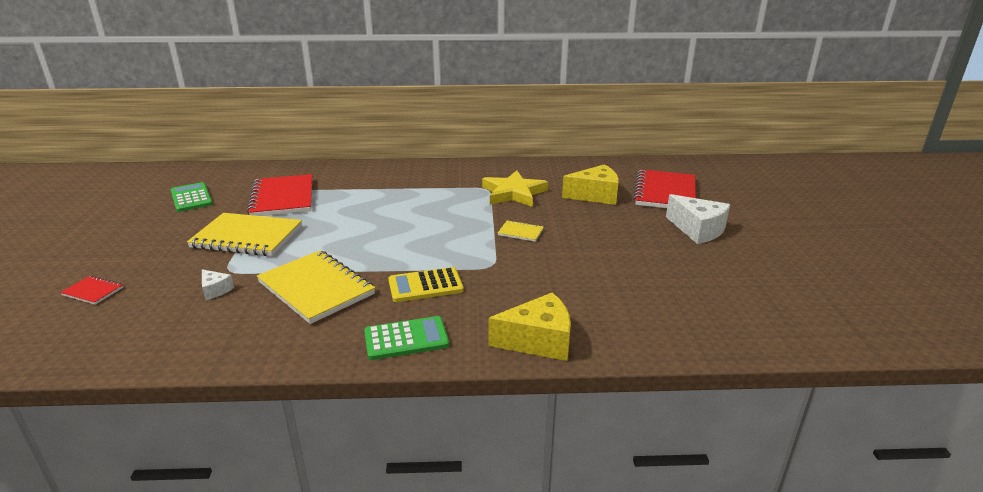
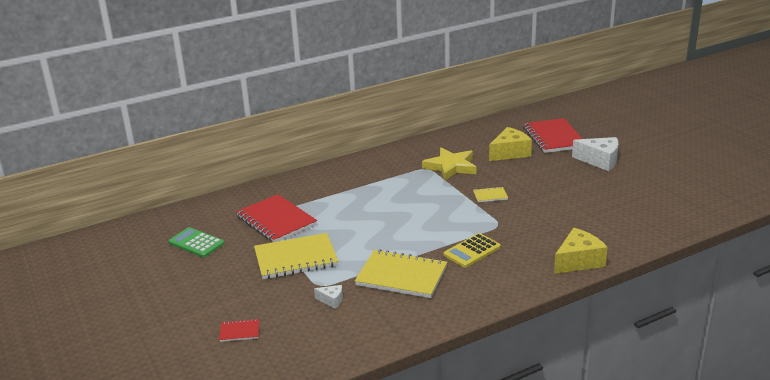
camera: 25 degrees left, 0 degrees up
green calculator [364,316,449,360] -> none

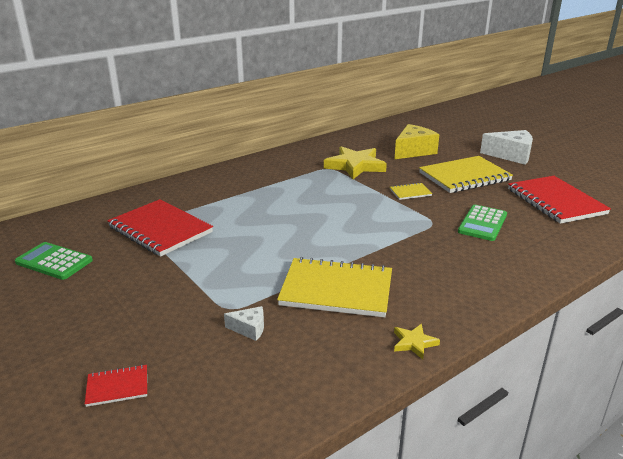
camera: 10 degrees left, 0 degrees up
yellow notebook [254,233,338,279] -> yellow notebook moved to [419,156,513,193]
yellow calculator [444,233,501,268] -> none
red notebook [524,118,583,153] -> red notebook moved to [508,176,611,224]
yellow cheese [554,228,608,274] -> none
none -> yellow star [394,324,440,359]
none -> green calculator [458,205,507,241]

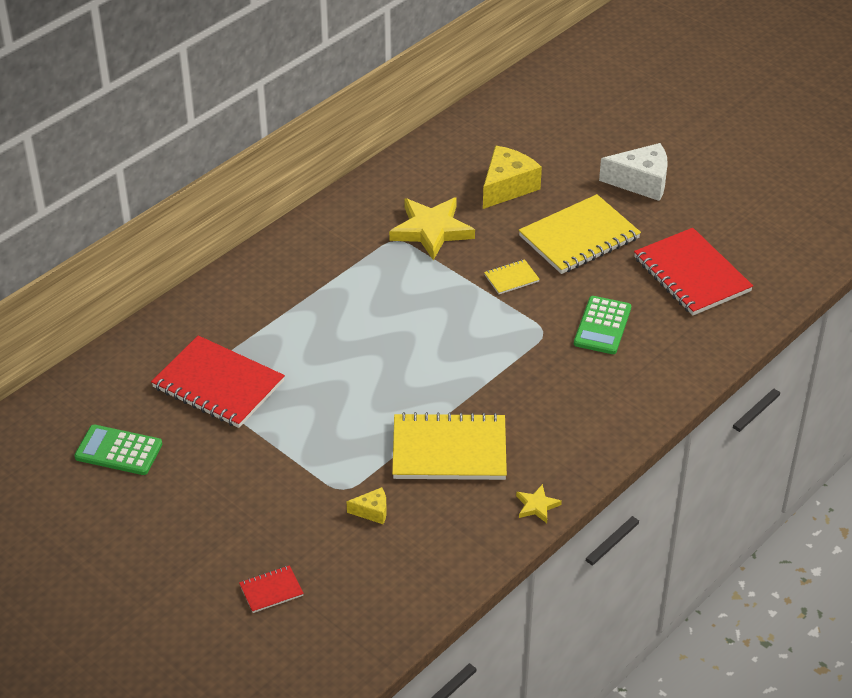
camera: 10 degrees left, 15 degrees up
white cheese [224,306,264,341] -> yellow cheese [346,487,387,524]

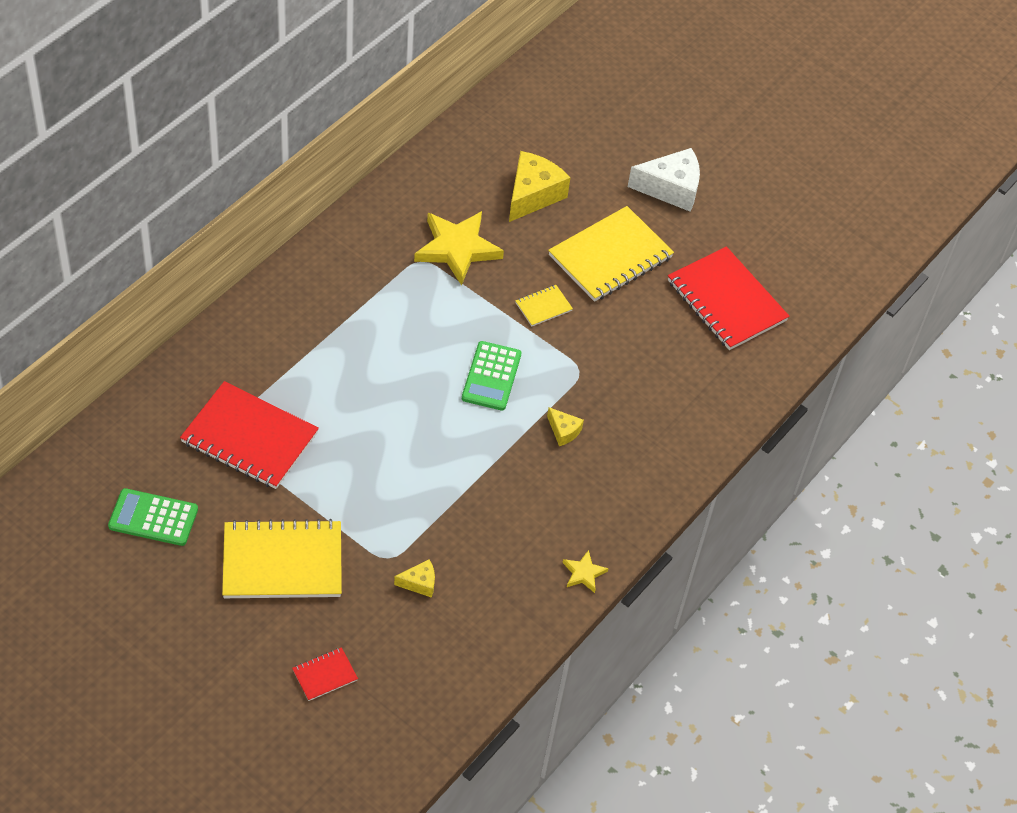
camera: 10 degrees left, 10 degrees up
yellow notebook [392,412,507,480] -> yellow notebook moved to [222,519,342,598]
green calculator [574,296,631,354] -> green calculator moved to [462,341,521,410]
none -> yellow cheese [547,407,584,446]

